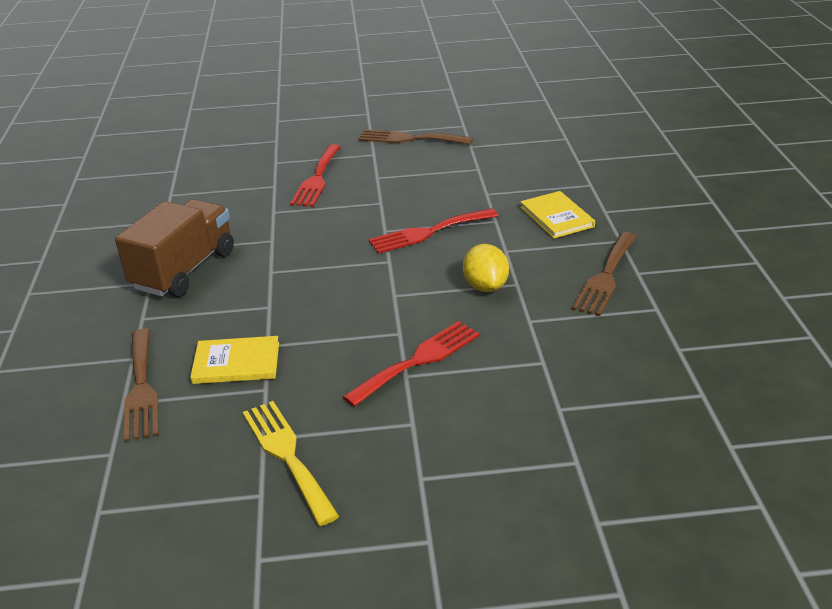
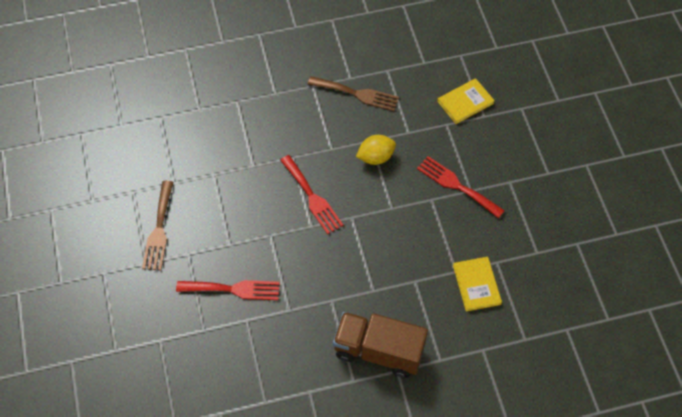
camera: 100 degrees left, 25 degrees up
brown fork [124,329,159,442] -> none
yellow fork [243,401,339,526] -> none
yellow book [520,191,595,238] -> yellow book moved to [437,78,495,124]

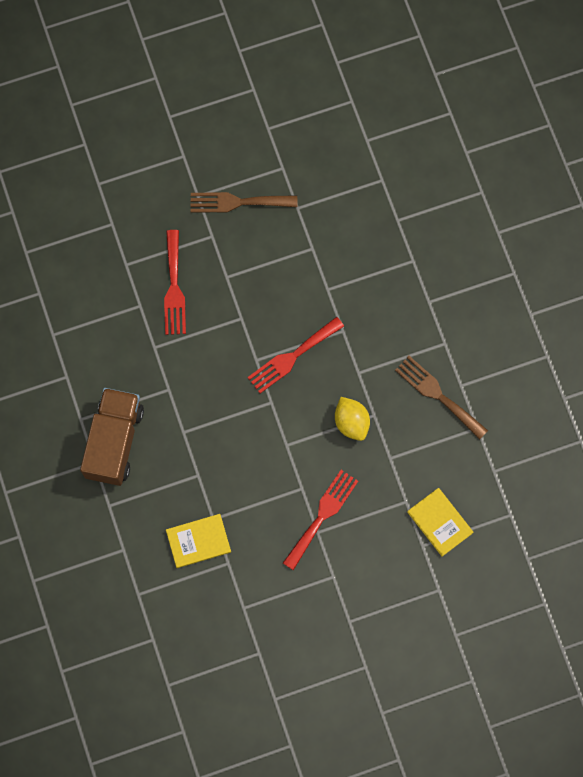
camera: 85 degrees right, 15 degrees up
brown fork [307,76,399,111] -> brown fork turned 120 degrees clockwise [395,356,488,440]

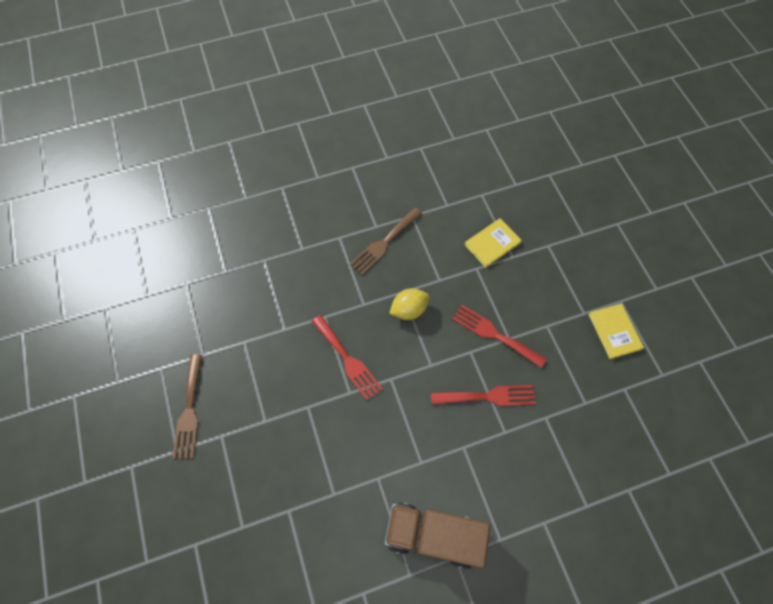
camera: 90 degrees left, 10 degrees down
red fork [164,230,186,335] -> red fork moved to [431,385,536,406]
yellow book [166,514,231,568] -> yellow book moved to [588,303,644,359]

